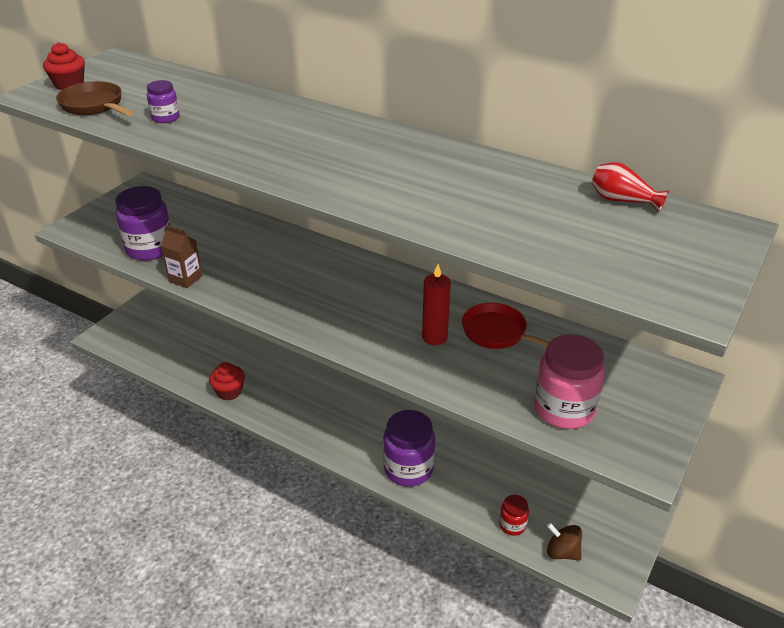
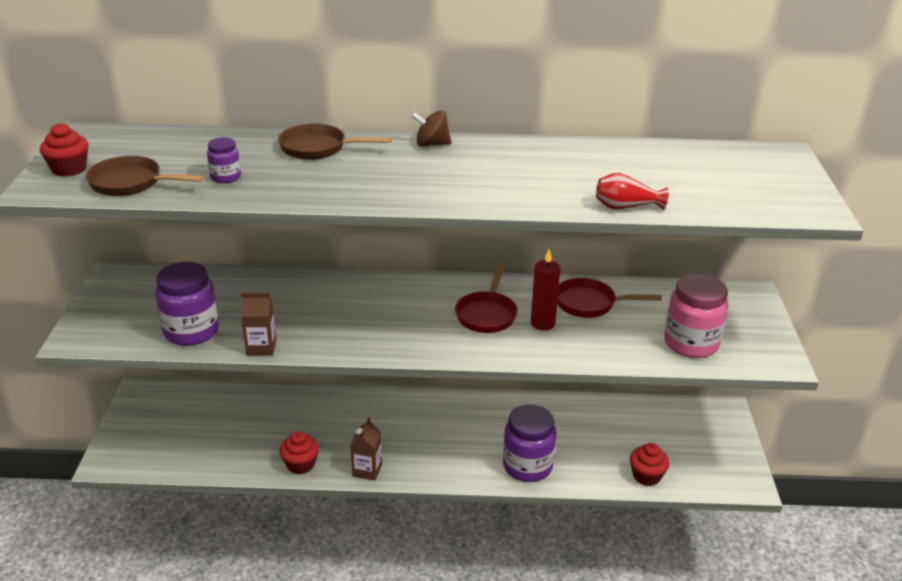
camera: 30 degrees left, 5 degrees down
red jar [499,495,529,536] -> red cupcake [630,443,670,486]
brown spinning top [547,523,582,560] -> brown spinning top moved to [411,110,451,147]
red vase [591,162,669,213] -> red vase moved to [596,173,669,210]
none -> brown pan [278,124,392,160]
none -> brown carton [350,417,382,480]
none -> red pan [455,264,518,333]

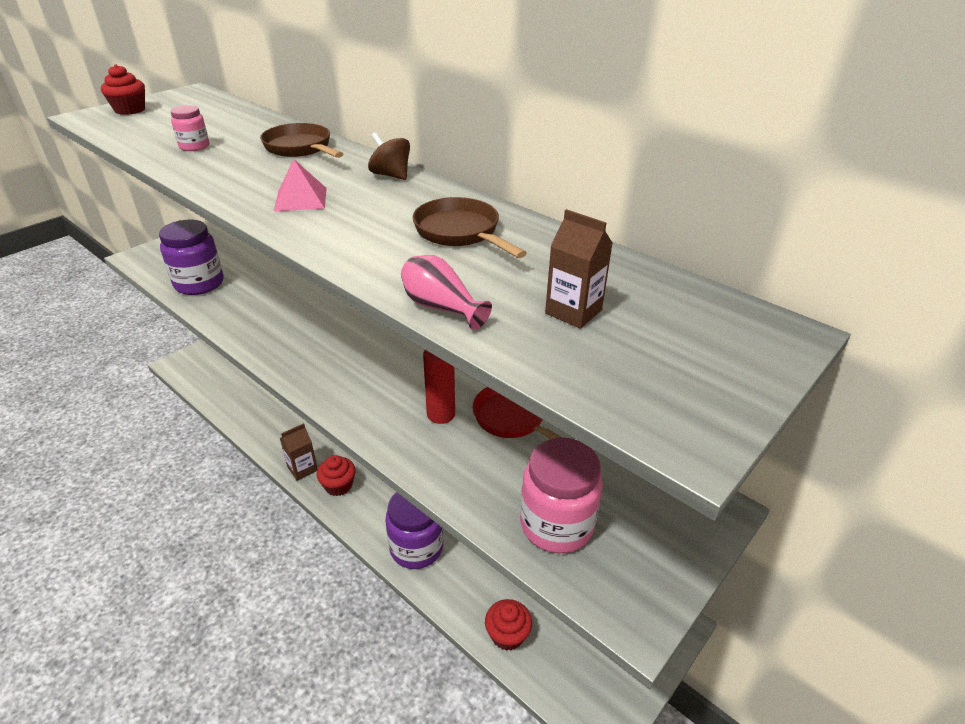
camera: 40 degrees right, 5 degrees up
brown pan [85,156,205,196] -> brown pan moved to [412,197,527,258]
purple jar [207,137,241,183] -> pink jar [171,105,209,151]
brown carton [241,292,276,355] -> brown carton moved to [545,209,613,329]
red cupcake [280,431,319,474] -> red cupcake moved to [316,455,356,496]
red pan [455,264,518,333] -> none
red vase [596,173,669,210] -> pink vase [401,255,492,330]
none -> pink pyramid [274,159,327,211]

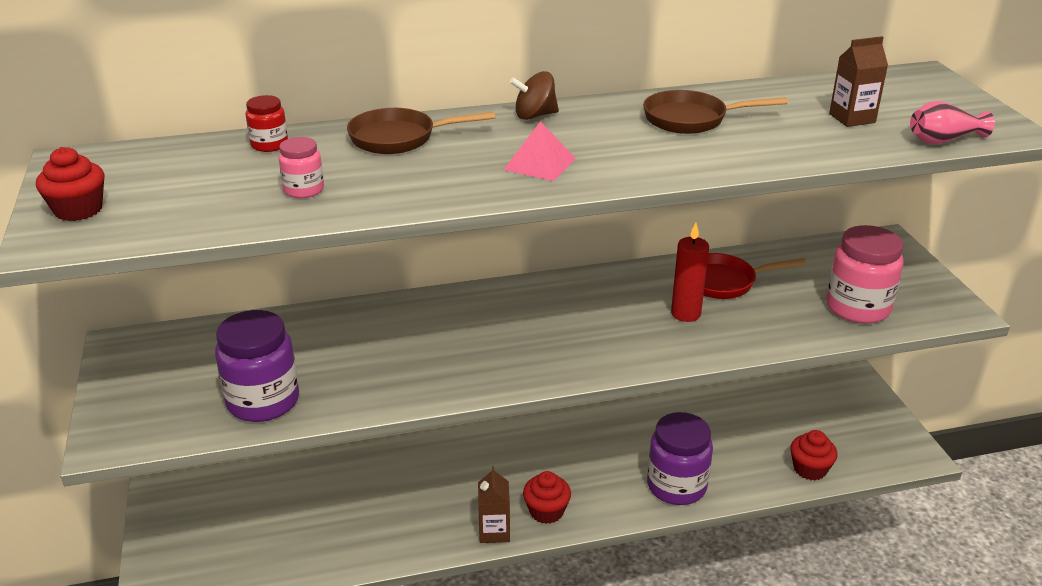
camera: 55 degrees left, 5 degrees down
pink vase [401,255,492,330] -> pink vase moved to [910,101,995,144]
none -> red jar [246,95,288,152]

